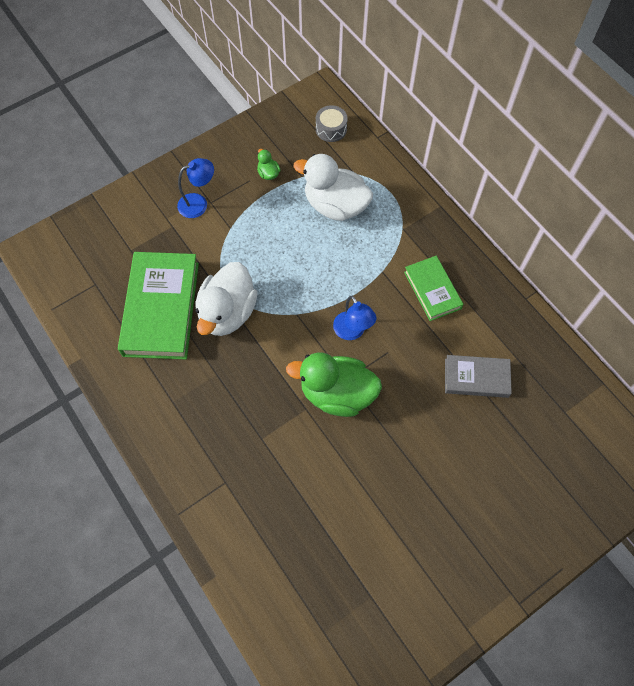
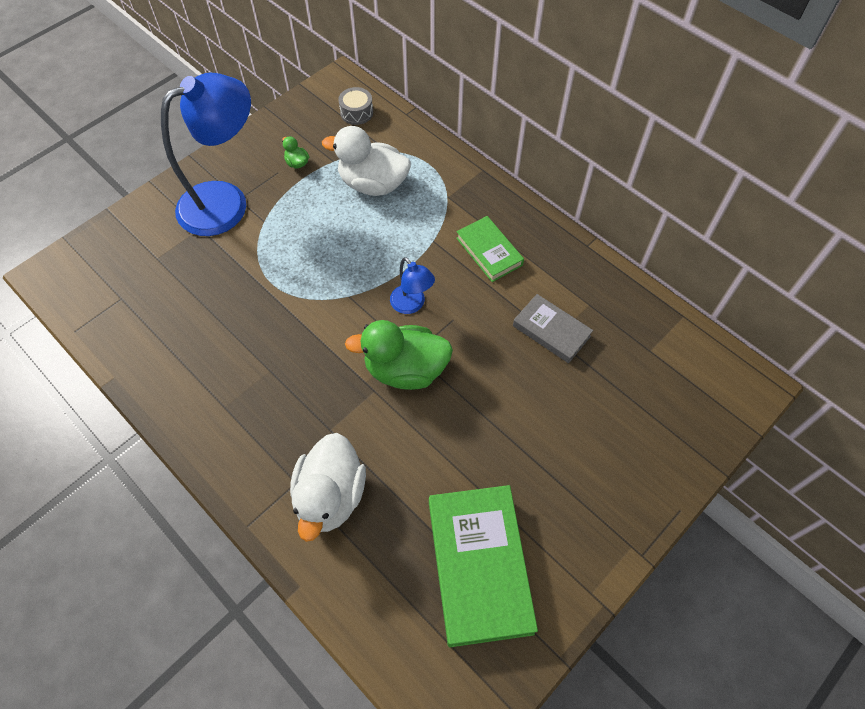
camera: 10 degrees left, 5 degrees down
green book [118,252,199,359] -> green book moved to [429,485,538,647]
blue lamp [177,158,214,218] -> blue lamp [161,73,251,236], size x2.16
white duck [195,262,258,336] -> white duck moved to [290,433,366,542]
grey book [445,355,512,398] -> grey book turned 45 degrees clockwise [513,294,593,363]

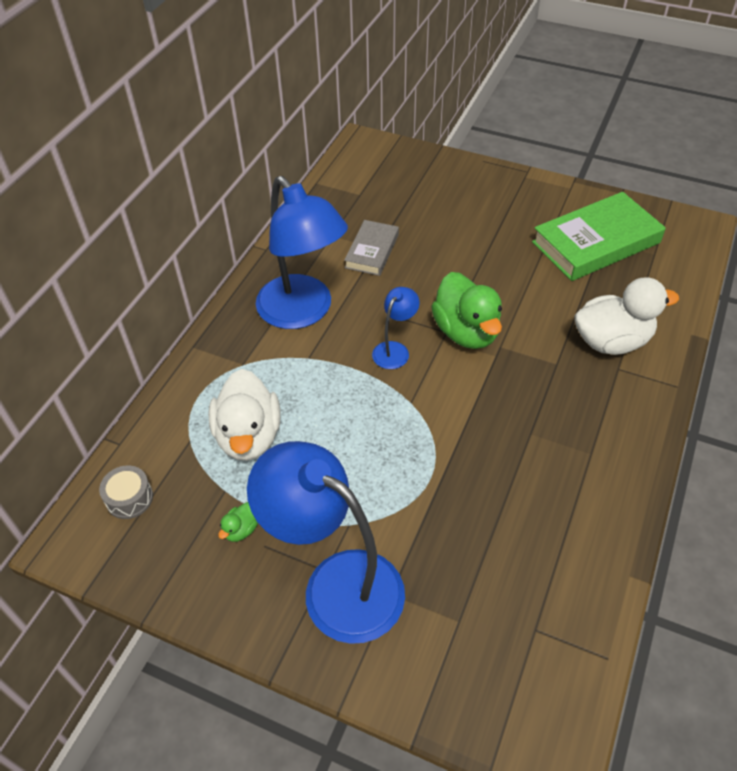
camera: 110 degrees left, 10 degrees down
green book [456,216,524,282] -> blue lamp [256,176,348,329]

